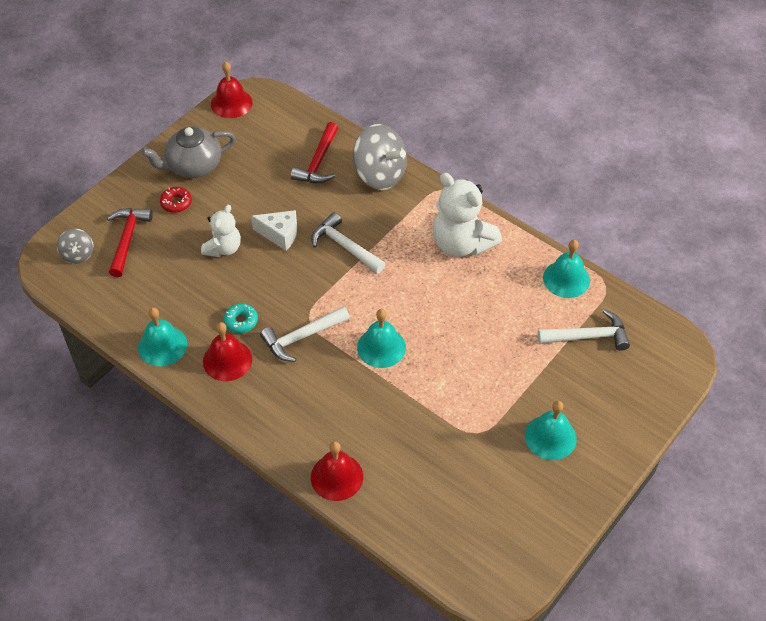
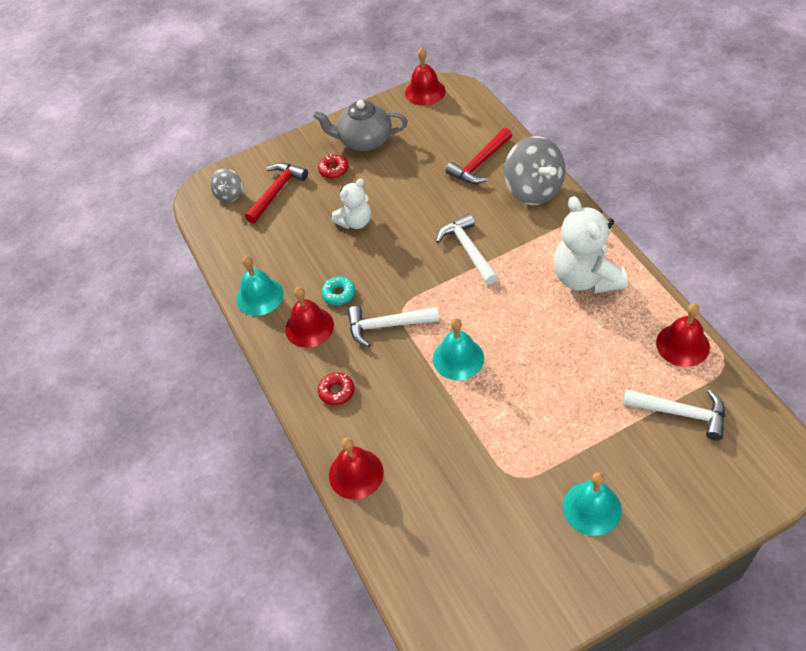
camera: 30 degrees right, 0 degrees up
white cheese [251,210,297,251] -> none
turquoise bell [543,240,590,298] -> red bell [656,303,710,367]
none -> red donut [318,372,354,405]

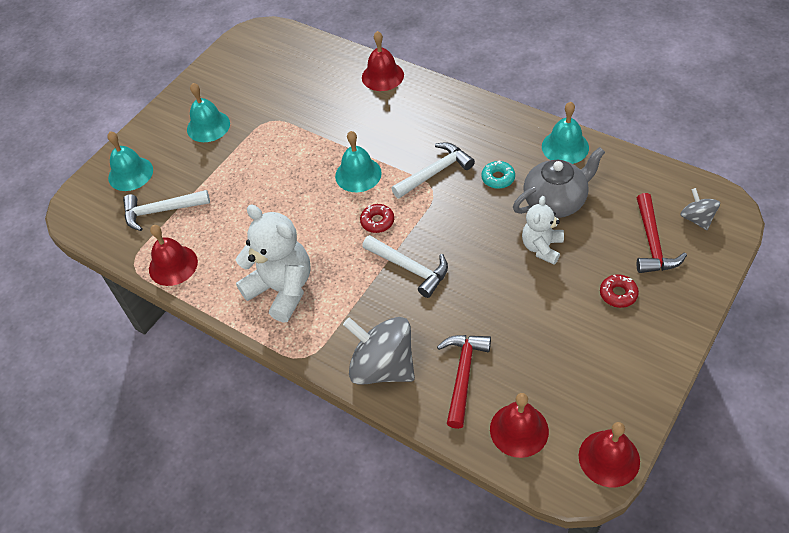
camera: 150 degrees right, 0 degrees up
red bell [285,287,334,348] -> red bell moved to [490,393,549,458]
grey teapot [313,100,408,151] -> grey teapot moved to [513,147,605,218]
red donut [318,372,354,405] -> red donut moved to [360,204,394,233]
none -> turquoise bell [107,131,153,191]

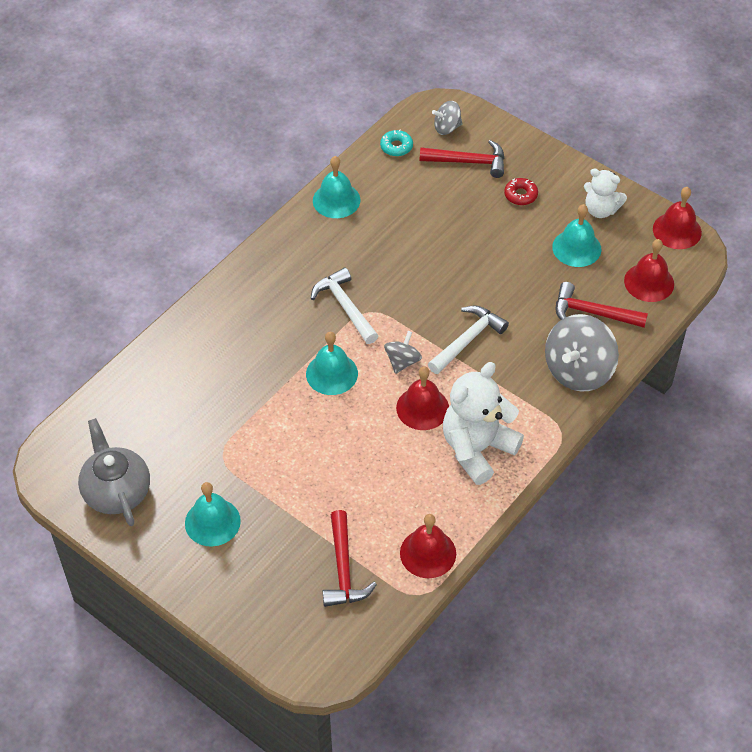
camera: 90 degrees left, 0 degrees up
turquoise bell [107,131,153,191] -> turquoise bell moved to [552,204,601,267]
white hammer [123,190,210,231] -> red hammer [323,510,377,607]
red donut [360,204,394,233] -> grey spinning top [384,331,422,374]
red bell [362,31,404,91] -> red bell moved to [396,366,449,430]
turquoise donut [481,160,515,189] -> turquoise donut moved to [380,130,413,156]
grey teapot [513,147,605,218] -> grey teapot moved to [78,418,150,526]
white teddy bear [522,196,564,265] -> white teddy bear moved to [584,168,627,218]

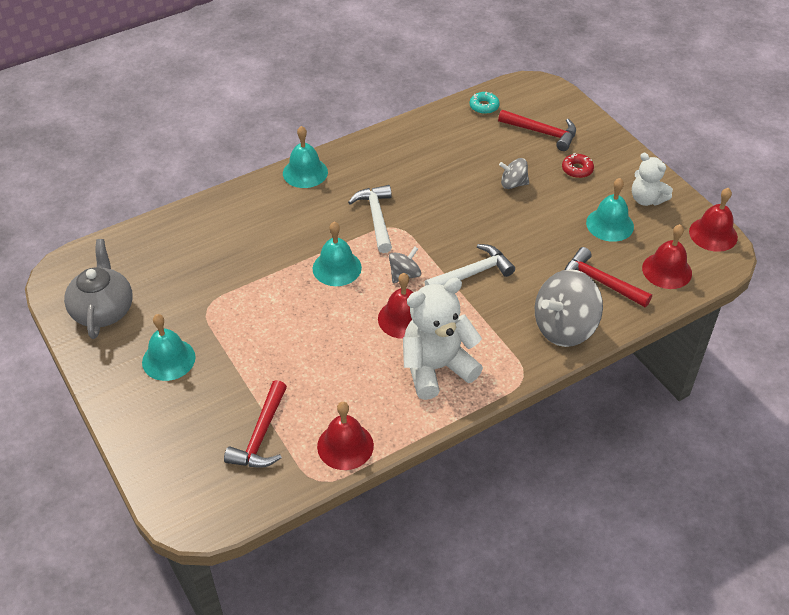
camera: 20 degrees right, 5 degrees down
turquoise bell [313,156,360,218] -> turquoise bell moved to [283,126,328,188]
grey spinning top [432,101,463,135] -> grey spinning top moved to [499,158,529,189]

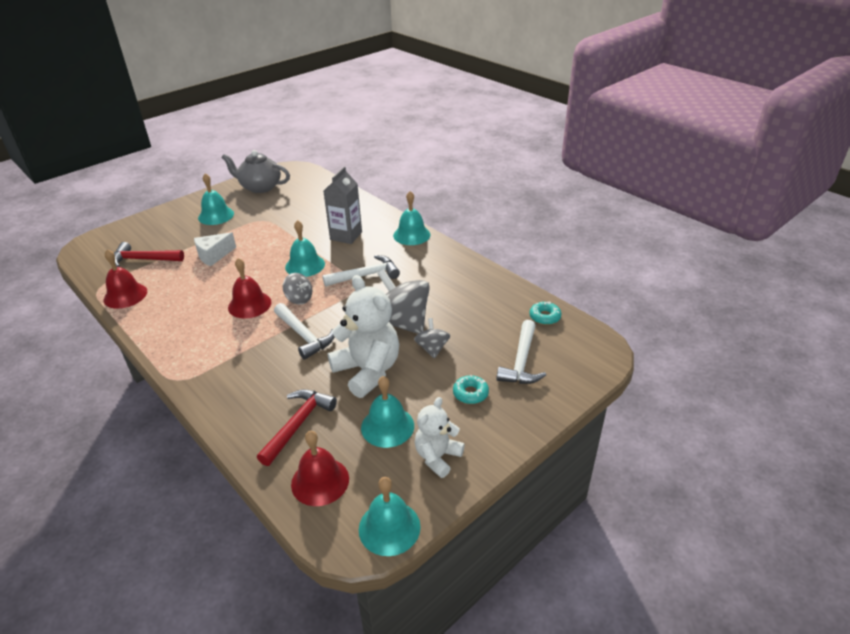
camera: 80 degrees right, 10 degrees down
grey teapot [64,239,133,339] -> grey teapot turned 150 degrees counterclockwise [221,150,290,193]
white teddy bear [403,278,483,400] -> white teddy bear moved to [328,275,399,398]
red hammer [498,110,576,151] -> white hammer [496,320,546,384]
grey spinning top [535,269,603,347] -> grey spinning top moved to [377,269,430,334]
red donut [562,153,594,178] -> turquoise donut [453,375,489,404]
red bell [689,188,738,252] -> turquoise bell [359,477,421,556]
none -> white cheese [194,232,236,266]
none -> grey carton [323,167,362,244]

